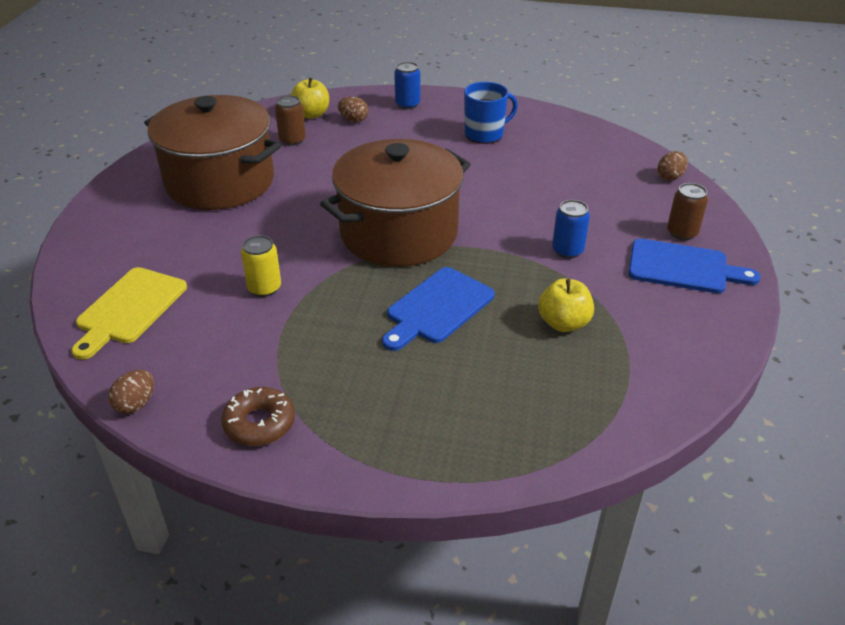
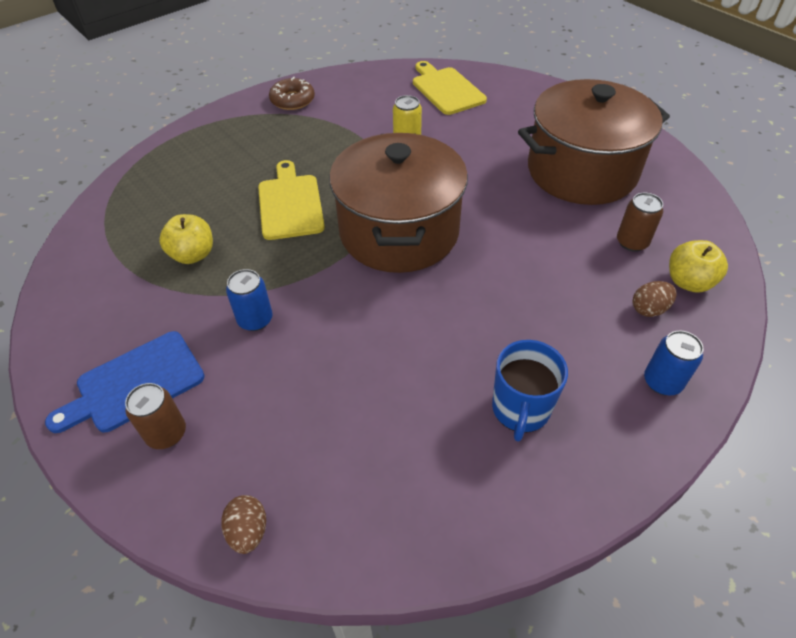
camera: 130 degrees right, 10 degrees up
brown egg [108,370,154,414] -> none
blue cutting board [382,267,495,351] -> yellow cutting board [258,160,325,240]

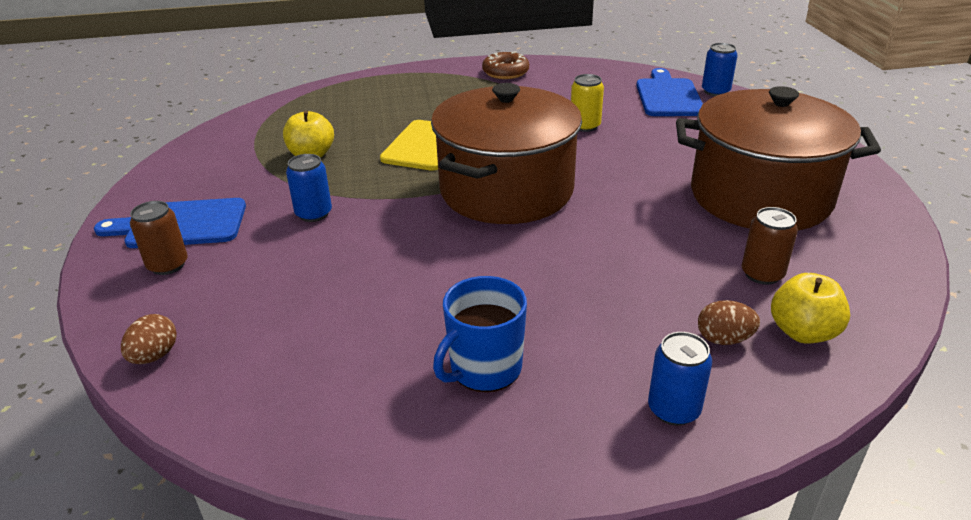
camera: 30 degrees right, 15 degrees down
yellow cutting board [413,61,487,115] -> blue cutting board [636,68,703,116]
none -> blue can [702,43,738,96]

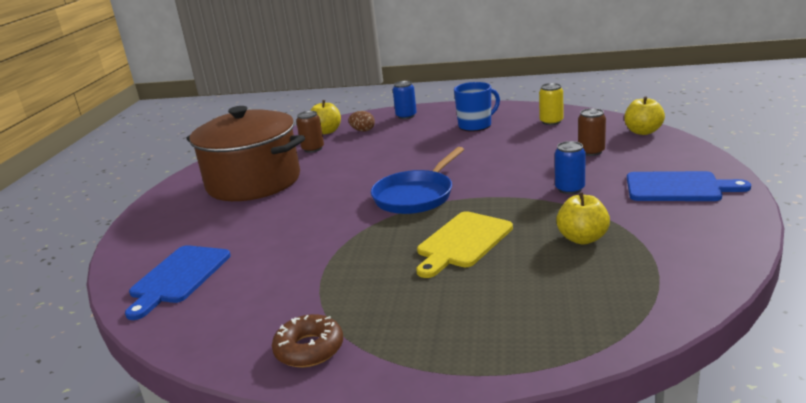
camera: 160 degrees left, 10 degrees down
brown egg [121,314,177,364] -> yellow apple [624,96,665,135]
brown can [130,201,188,275] -> brown can moved to [578,108,606,156]
brown pot [431,83,582,224] -> blue pan [371,147,464,214]
yellow can [571,74,604,132] -> yellow can moved to [539,83,563,125]
blue can [702,43,738,96] -> none

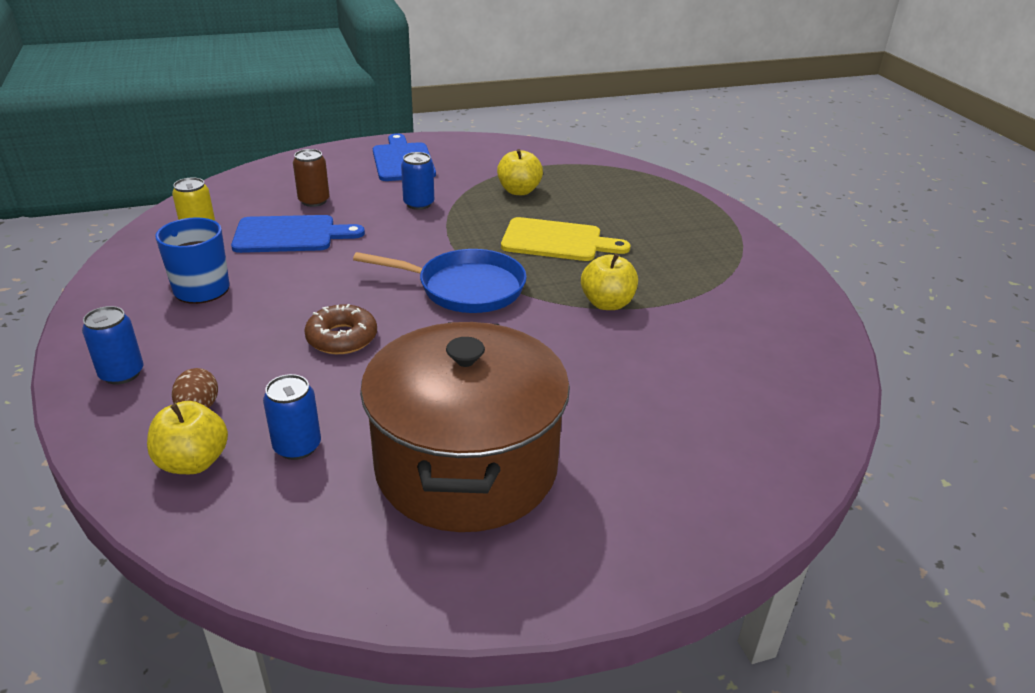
camera: 120 degrees left, 10 degrees up
blue cutting board [125,245,231,320] -> blue cutting board moved to [231,215,365,253]
brown donut [272,314,343,367] -> brown donut moved to [304,304,377,354]
brown can [296,111,324,153] -> blue can [263,374,321,460]
yellow apple [624,96,665,135] -> yellow apple moved to [581,254,638,310]

